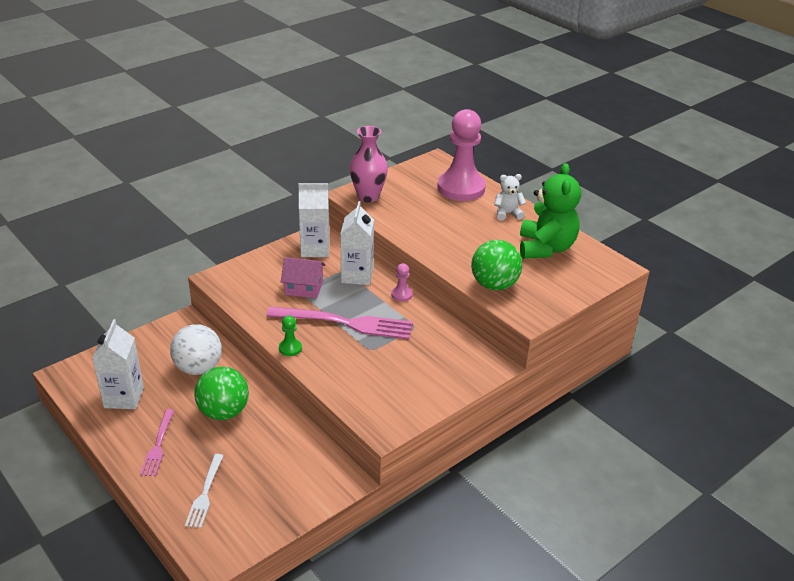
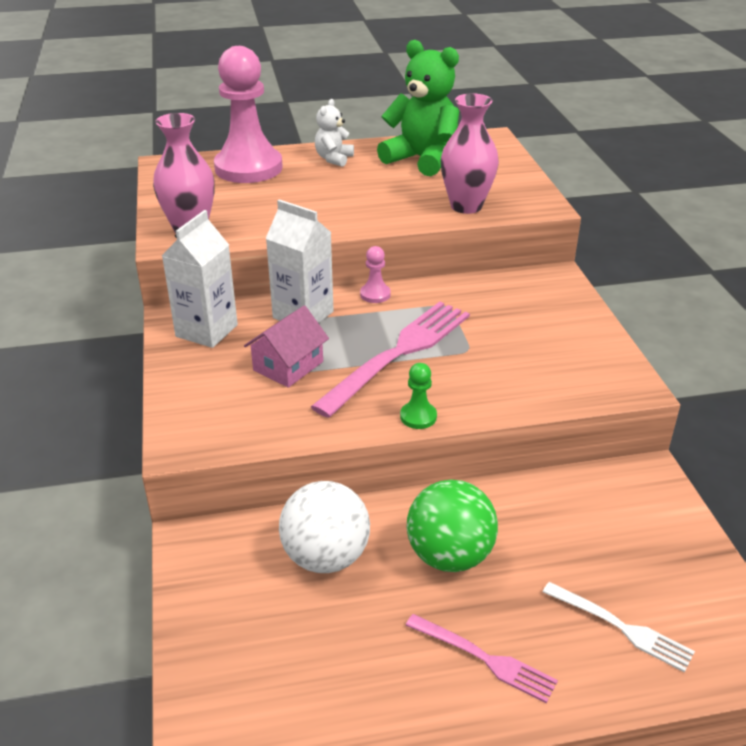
camera: 60 degrees left, 0 degrees up
white carton [92,319,144,409] -> none
green ball [471,240,522,290] -> pink vase [441,93,499,214]

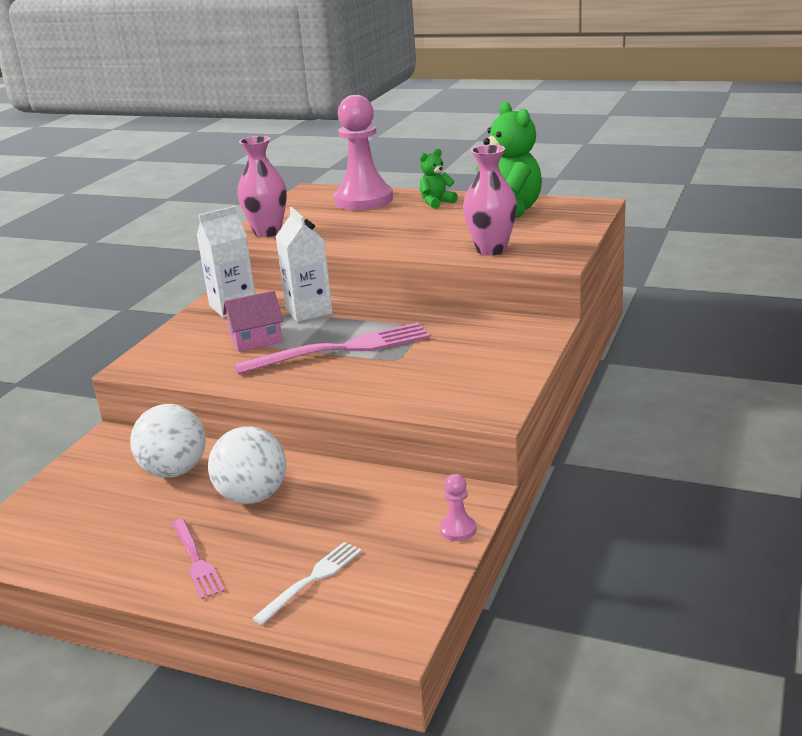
camera: 35 degrees right, 10 degrees down
white teddy bear [315,99,354,167] -> green teddy bear [420,149,458,209]
pink pawn [360,246,391,303] -> pink pawn moved to [440,474,476,541]
green pawn [400,363,437,429] -> none
green ball [407,480,498,572] -> white ball [208,426,286,504]
white fork [543,582,695,673] -> white fork turned 120 degrees counterclockwise [252,542,362,625]

